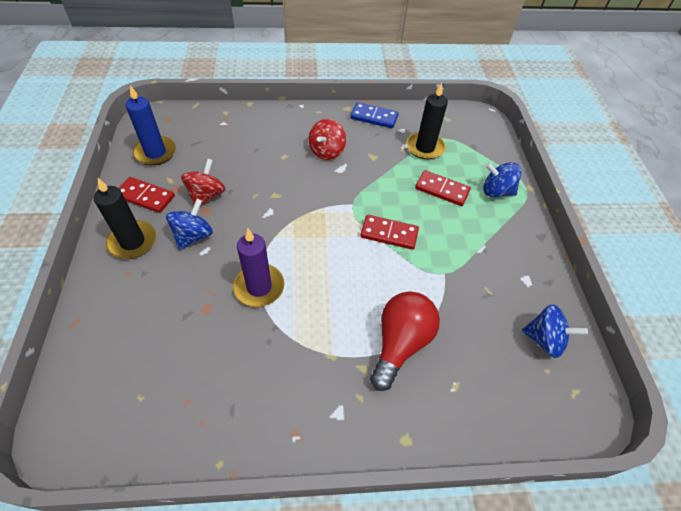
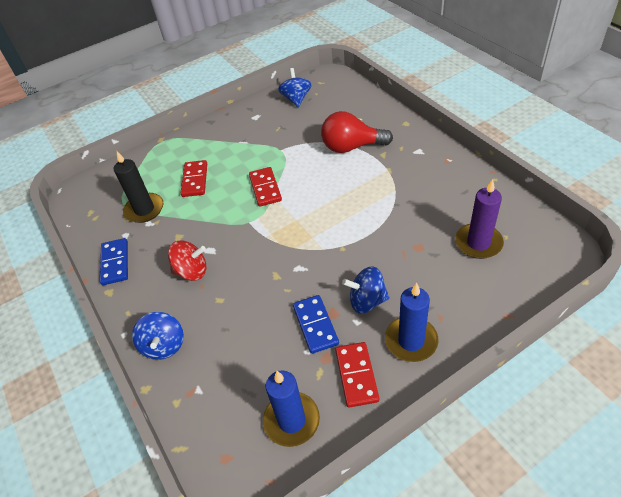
camera: 110 degrees left, 5 degrees down
black candle [94,178,156,259] -> blue candle [385,283,439,362]
red spinning top [181,158,226,207] -> blue domino [293,295,339,354]
purple candle [233,229,284,307] -> purple candle moved to [455,179,504,259]
blue spinning top [483,162,522,197] -> blue spinning top moved to [132,312,184,360]

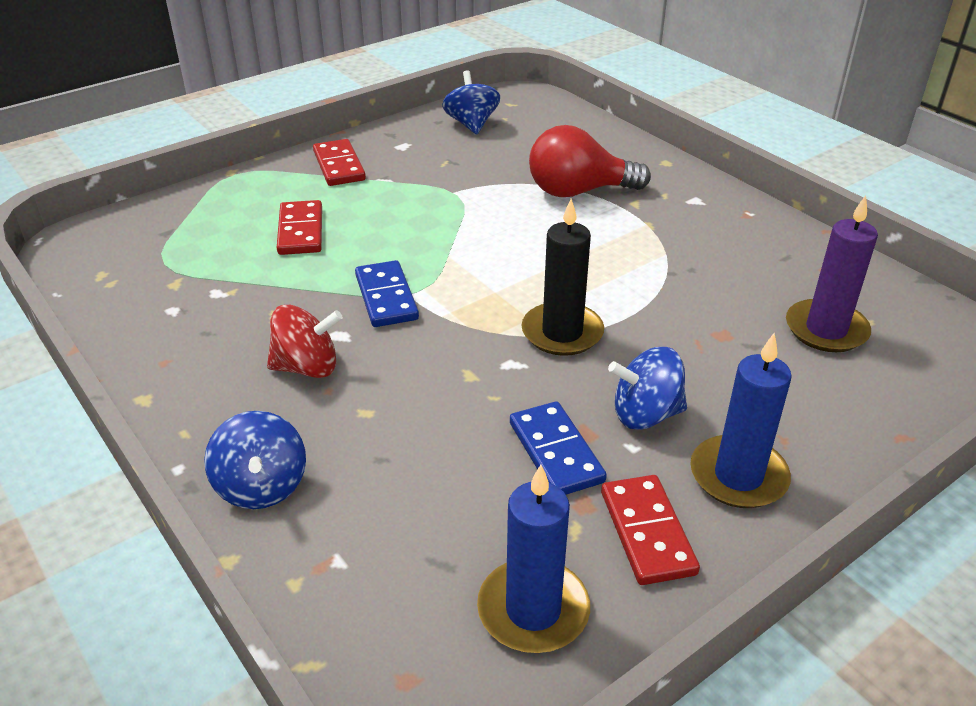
camera: 10 degrees left, 10 degrees down
blue domino [100,238,128,285] -> blue domino moved to [355,260,419,327]
black candle [114,151,164,223] -> black candle moved to [521,198,604,356]
red domino [249,167,282,207] -> red domino moved to [313,139,366,186]

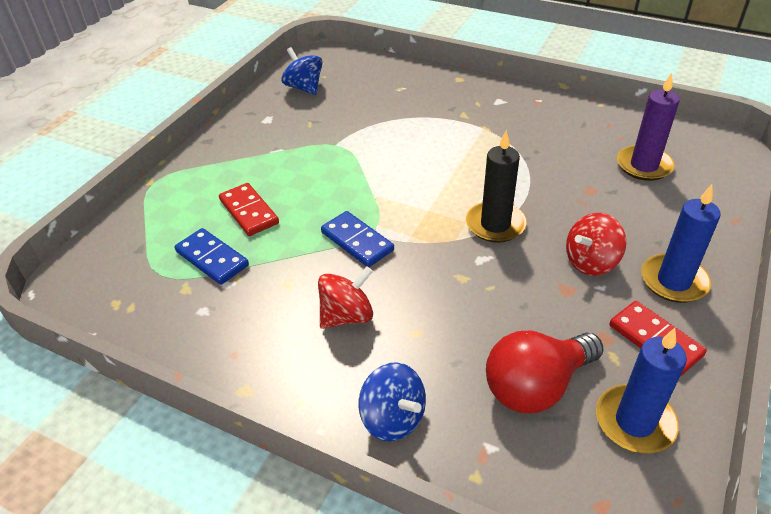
camera: 25 degrees left, 5 degrees up
red domino [313,139,366,186] -> none
blue domino [510,401,607,495] -> blue domino moved to [175,228,249,285]
red light bulb [529,125,651,197] -> red light bulb moved to [486,331,603,413]
blue spinning top [608,347,687,430] -> red spinning top [566,213,626,276]

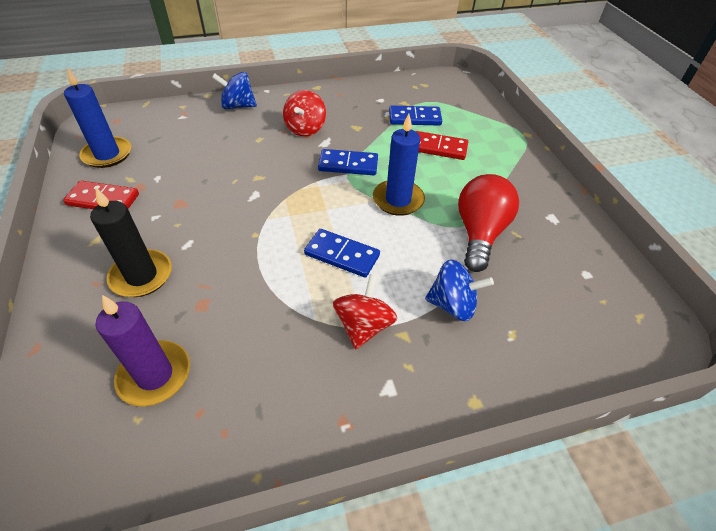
camera: 135 degrees right, 5 degrees up
blue spinning top [282,47,322,95] -> blue spinning top moved to [425,259,494,321]
black candle [466,130,527,243] -> black candle moved to [90,187,172,297]
red light bulb [486,331,603,413] -> red light bulb moved to [458,174,519,272]
red spinning top [566,213,626,276] -> red spinning top moved to [333,274,397,350]
blue candle [641,185,721,303] -> blue candle moved to [373,114,425,216]
none -> blue domino [304,229,380,278]

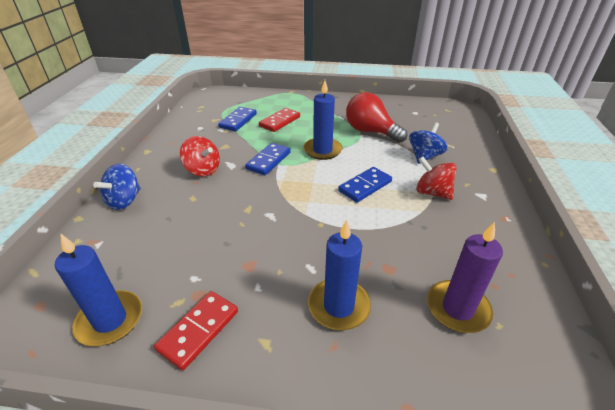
camera: 65 degrees left, 10 degrees down
black candle [90,187,172,297] -> blue candle [308,220,371,330]

